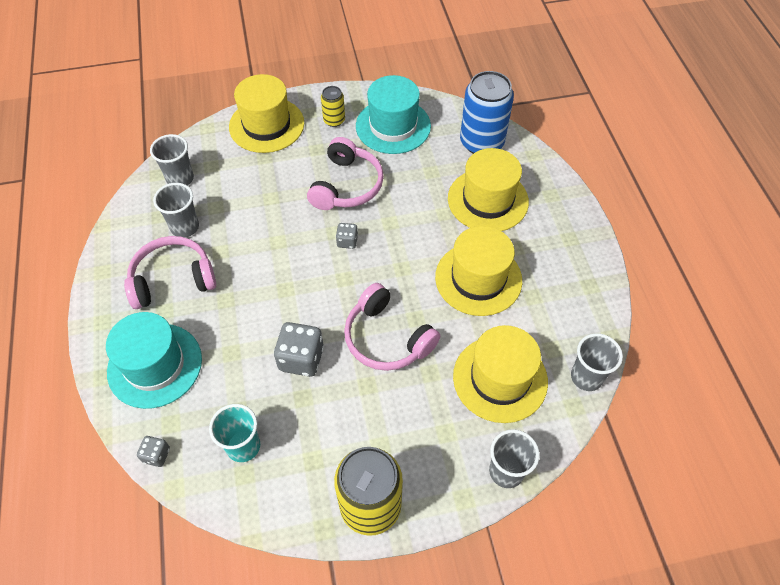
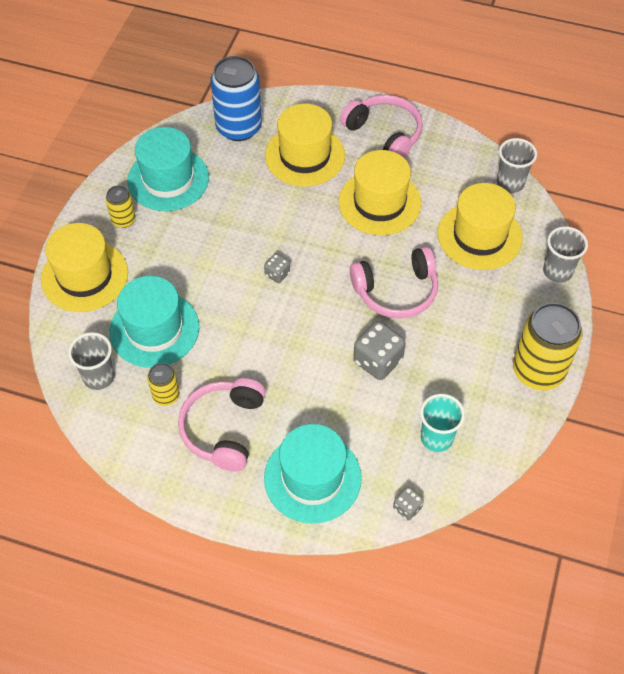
camera: 60 degrees left, 0 degrees up
grey cup [153,183,199,238] -> yellow can [147,363,180,406]
pink headphones [307,137,384,210] -> pink headphones moved to [340,95,423,158]
none -> turquoise hat [109,276,199,368]

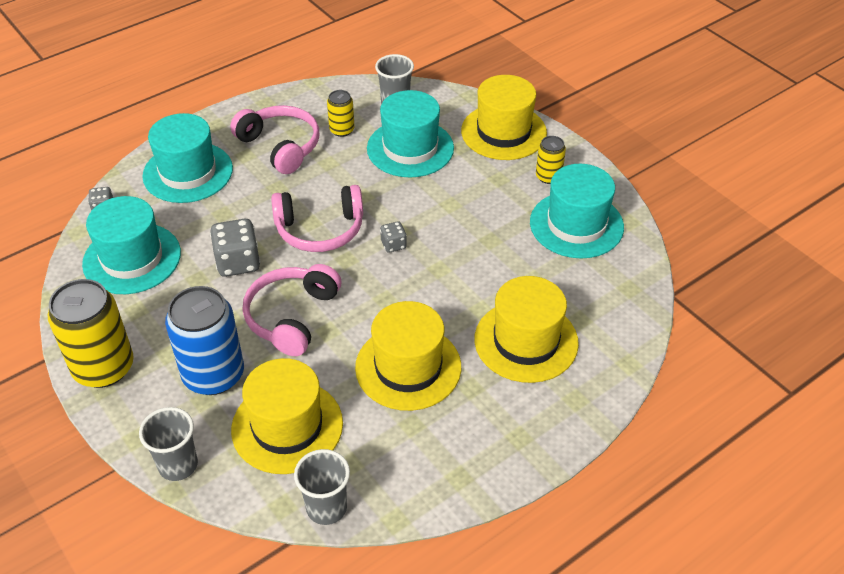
camera: 125 degrees right, 10 degrees down
blue can [211,56,262,141] -> blue can moved to [165,286,244,395]
pink headphones [340,95,423,158] -> pink headphones moved to [271,185,363,252]
turquoise cup [420,394,465,452] -> turquoise hat [82,196,181,294]

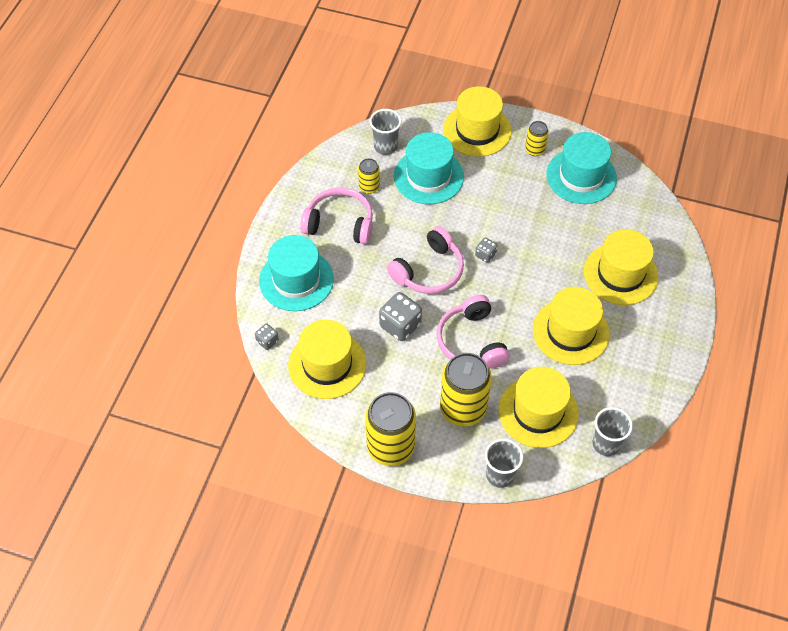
camera: 35 degrees left, 10 degrees up
turquoise hat [82,196,181,294] -> yellow hat [288,320,366,399]
blue can [165,286,244,395] -> yellow can [440,353,492,426]

